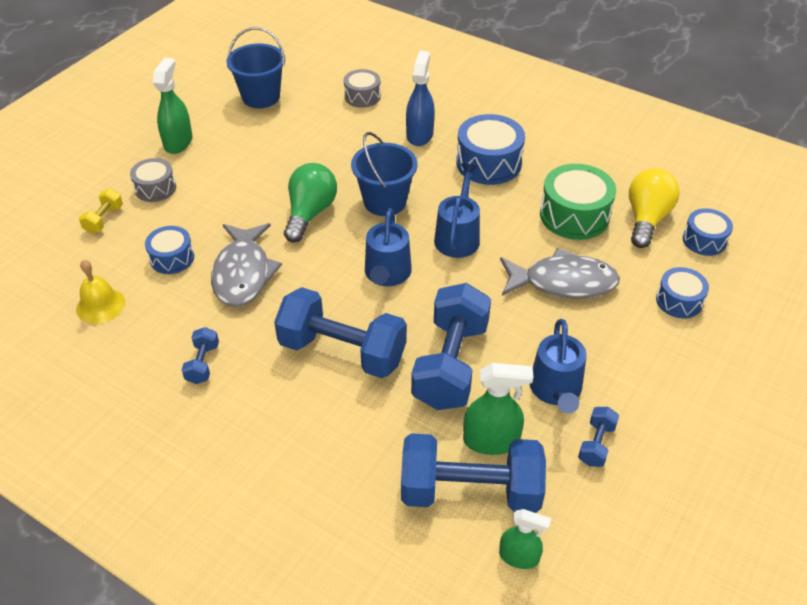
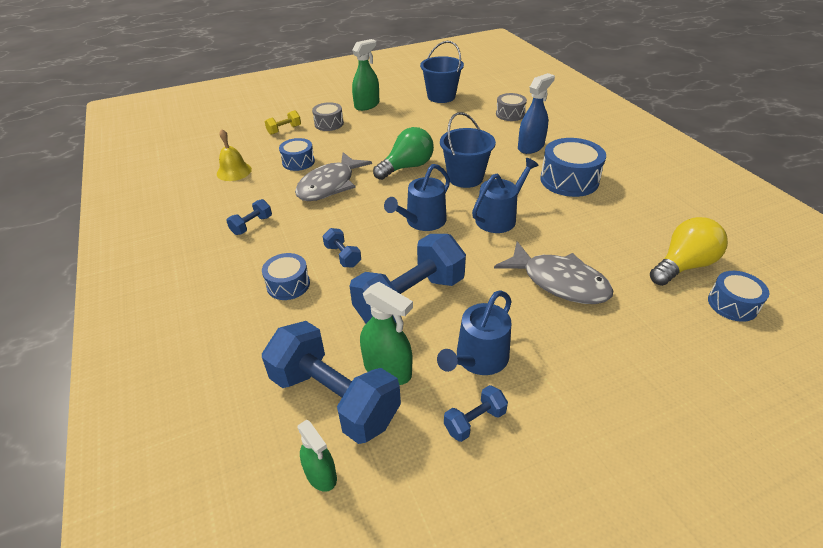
camera: 35 degrees right, 5 degrees down
blue dumbbell [274,287,407,378] -> blue dumbbell [323,228,361,267], size x0.44
green drum [540,164,616,240] -> none
blue drum [656,267,709,318] -> blue drum moved to [262,253,310,300]

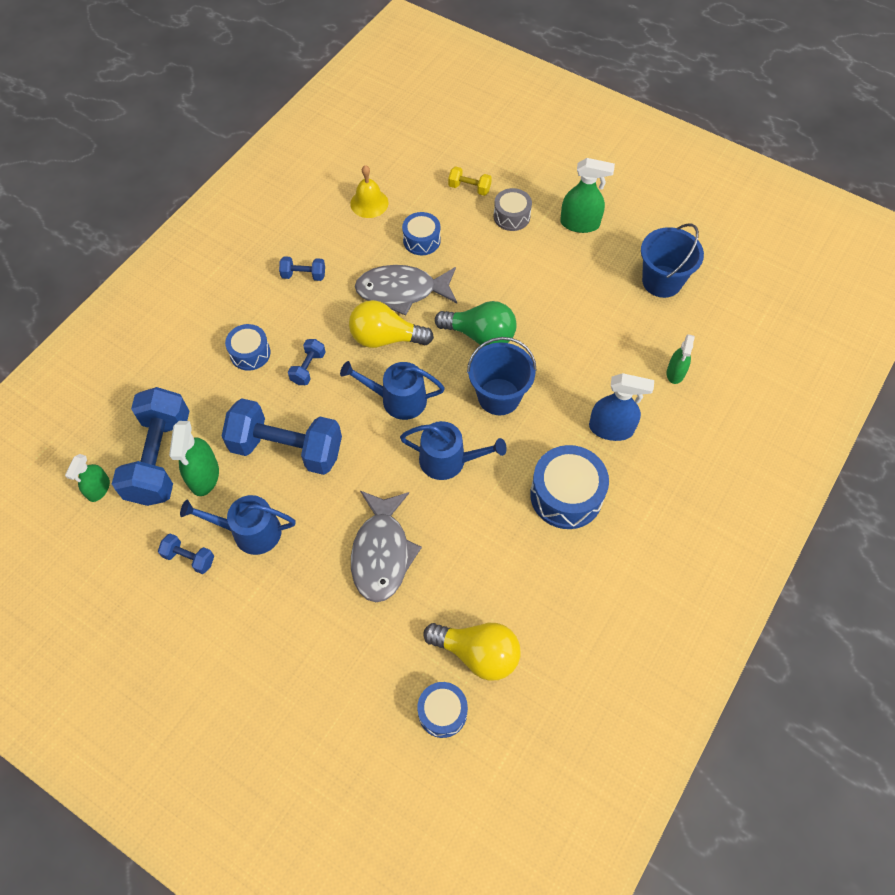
camera: 55 degrees right, 20 degrees up
grey drum [496,93,527,121] -> green spray bottle [667,334,695,384]
none -> yellow light bulb [349,300,434,348]

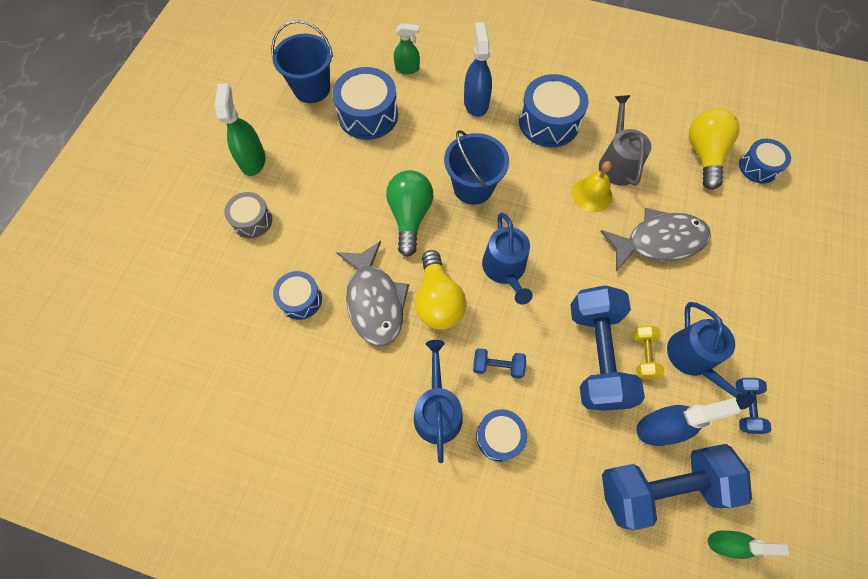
camera: 105 degrees left, 5 degrees up
green spray bottle [169,421,219,496] -> blue spray bottle [636,398,741,446]
blue dumbbell [279,256,325,281] -> none
yellow bell [350,165,388,218] -> yellow bell moved to [572,161,612,212]
blue watering can [400,421,507,480] -> blue watering can moved to [414,340,463,463]
yellow dumbbell [448,166,492,196] -> yellow dumbbell moved to [633,325,664,379]
none -> blue drum [332,67,398,140]
none -> grey watering can [599,95,652,186]

